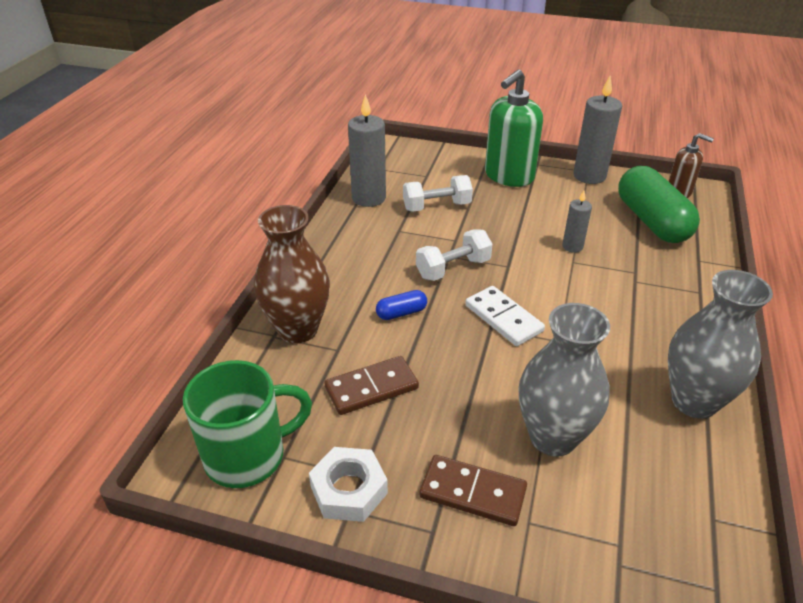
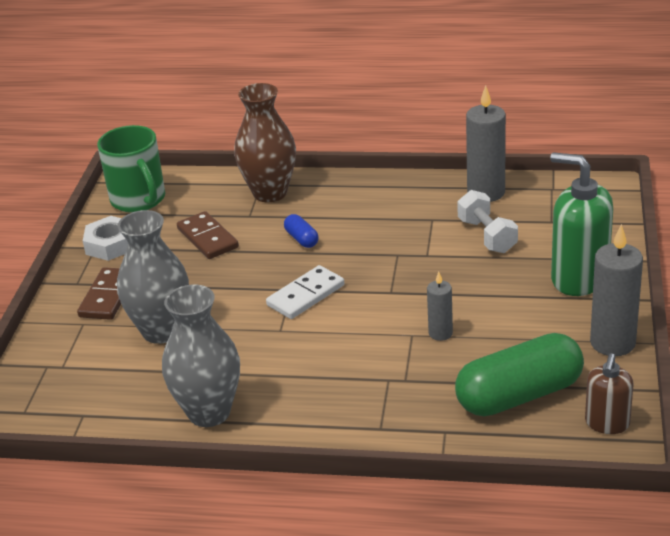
camera: 85 degrees right, 5 degrees down
white dumbbell [416,229,493,281] -> none

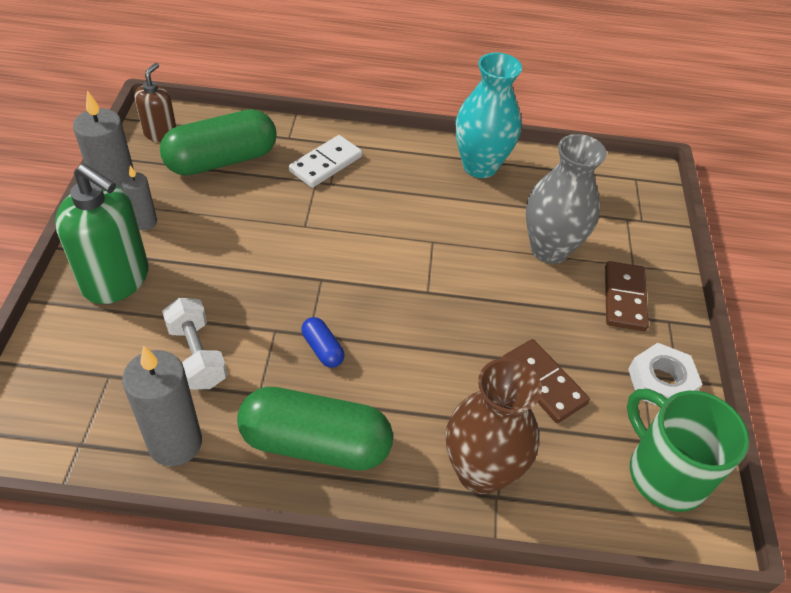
camera: 170 degrees right, 15 degrees up
grey vase [162,285,240,427] -> turquoise vase [455,53,522,178]
white domino [266,265,344,319] -> white domino moved to [289,135,362,188]
blue capsule [284,214,319,248] -> blue capsule moved to [301,317,345,368]
grey candle [427,272,453,341] -> grey candle moved to [122,165,157,230]
none -> green capsule [237,387,393,470]

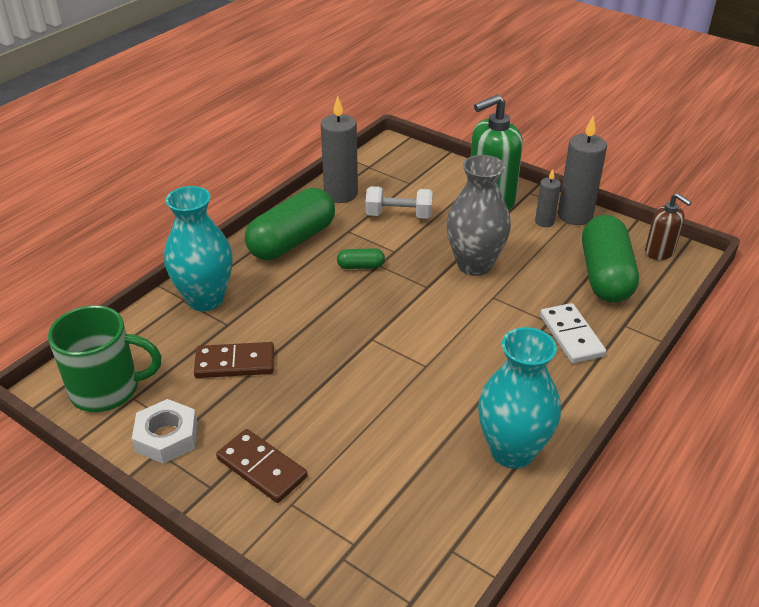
camera: 125 degrees right, 10 degrees down
blue capsule [301,317,345,368] -> green capsule [337,248,385,269]
brown vase [446,358,542,494] -> turquoise vase [164,186,233,311]
grey vase [526,134,607,264] -> grey vase moved to [446,155,511,276]

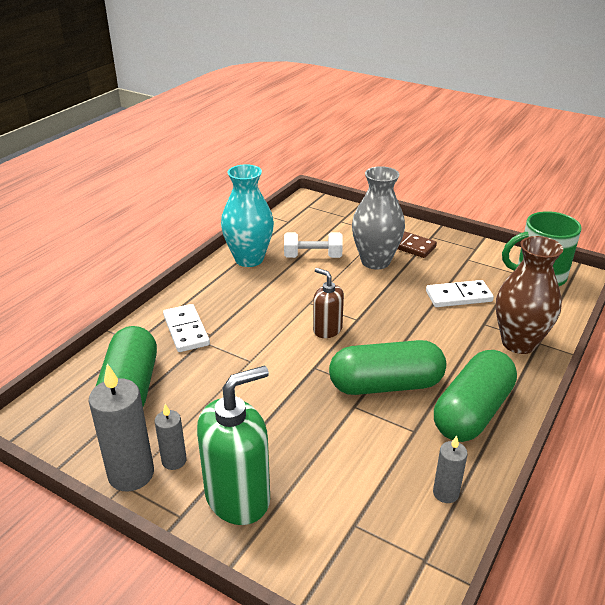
camera: 175 degrees right, 5 degrees down
white nut [132,399,198,464] -> none
turquoise vase [164,186,233,311] -> brown vase [496,236,563,354]
brown domino [194,342,274,378] -> white domino [426,280,494,307]
grey candle [321,96,358,203] -> grey candle [433,436,468,503], size x0.55
green capsule [337,248,385,269] -> green capsule [329,340,446,395], size x2.31
white dumbbell [366,186,433,219] -> white dumbbell moved to [284,232,343,258]
grey vase [446,155,511,276] -> grey vase moved to [352,166,405,270]
brown soap dispenser [645,193,691,260] -> brown soap dispenser moved to [313,268,344,338]

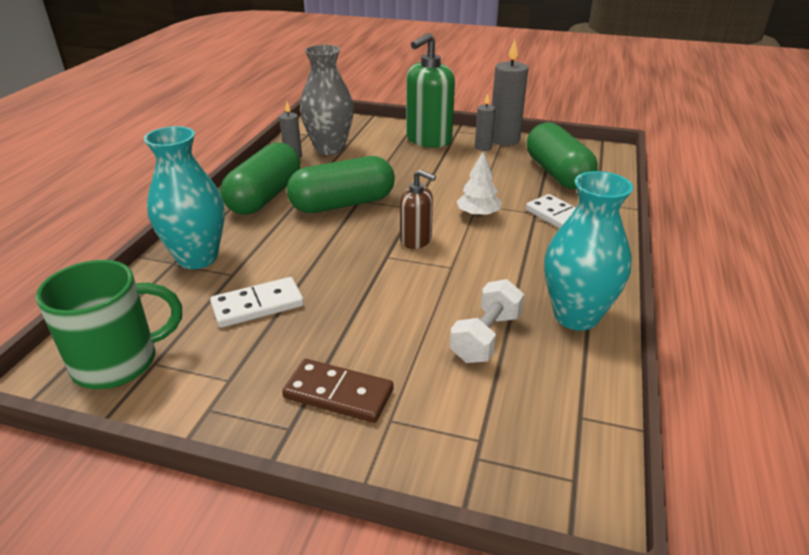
camera: 165 degrees right, 0 degrees up
white dumbbell [284,232,343,258] -> white dumbbell turned 45 degrees counterclockwise [450,279,524,363]
grey vase [352,166,405,270] -> grey vase moved to [300,45,354,155]
brown vase [496,236,563,354] -> turquoise vase [144,126,225,269]
none -> white tree [457,151,501,217]

